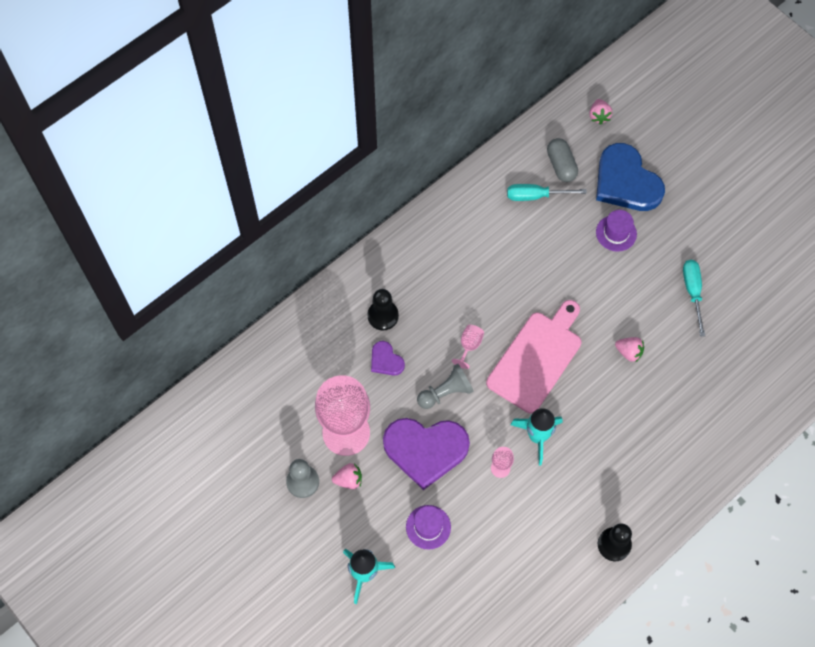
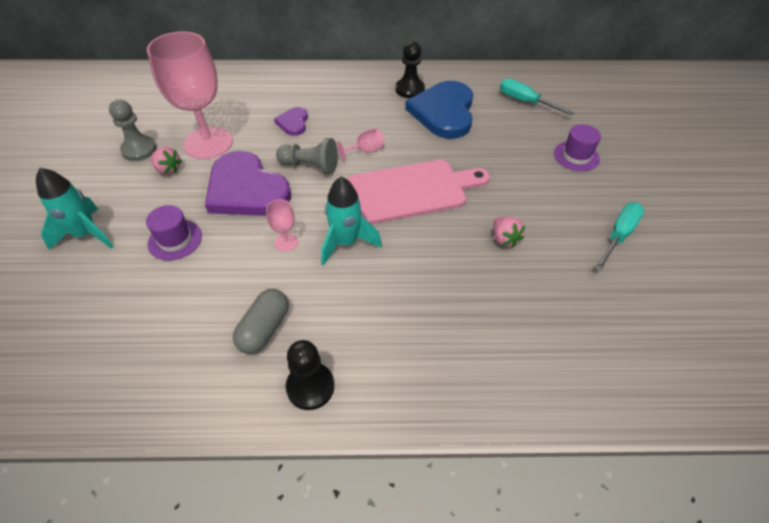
camera: 40 degrees right, 15 degrees down
black pawn [367,289,399,330] -> black pawn moved to [395,41,425,98]
grey capsule [547,138,578,182] -> grey capsule moved to [233,289,289,354]
pink strawberry [589,99,612,125] -> none
blue heart [596,143,665,211] -> blue heart moved to [405,81,473,139]

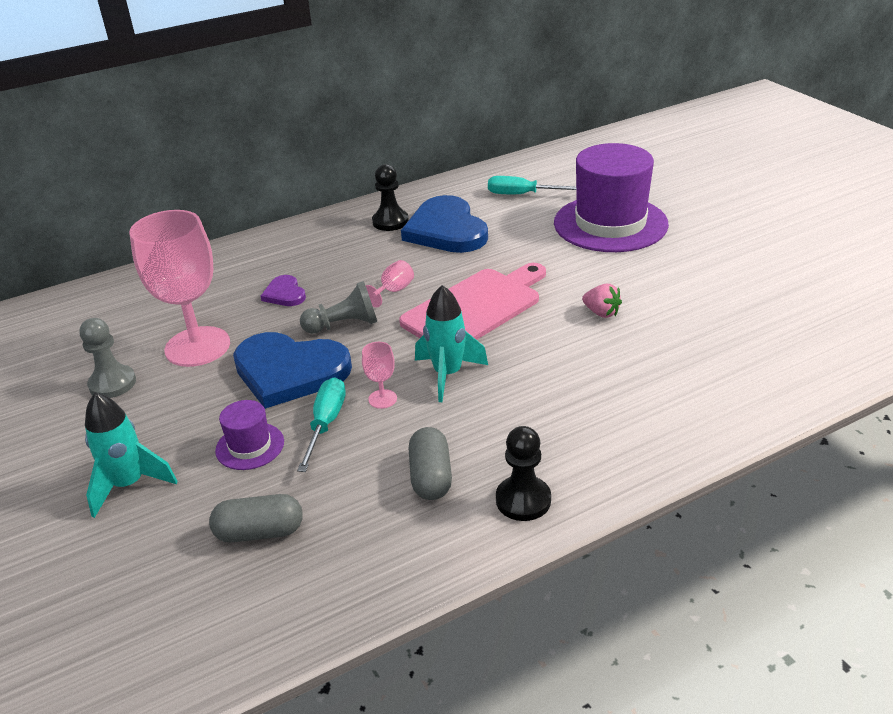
camera: 25 degrees left, 15 degrees down
pink strawberry [151,147,182,175] -> none
purple heart [205,151,291,216] -> blue heart [233,332,352,409]
purple hat [554,124,601,171] -> purple hat [554,143,669,252], size x2.23
turquoise screwdriver [595,202,644,271] -> turquoise screwdriver moved to [297,377,346,472]
none -> grey capsule [209,494,303,542]

